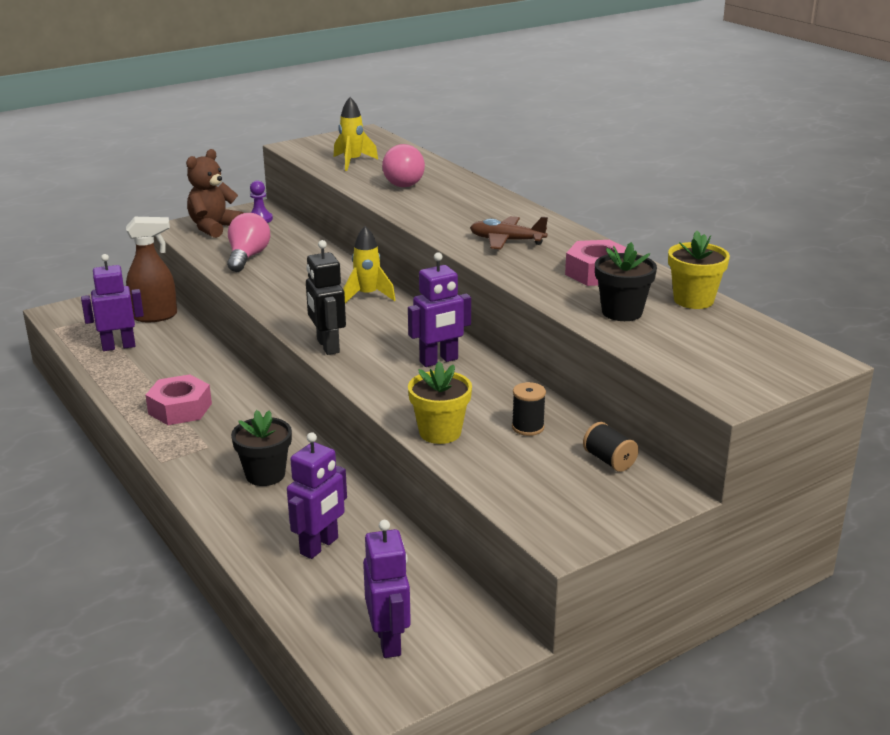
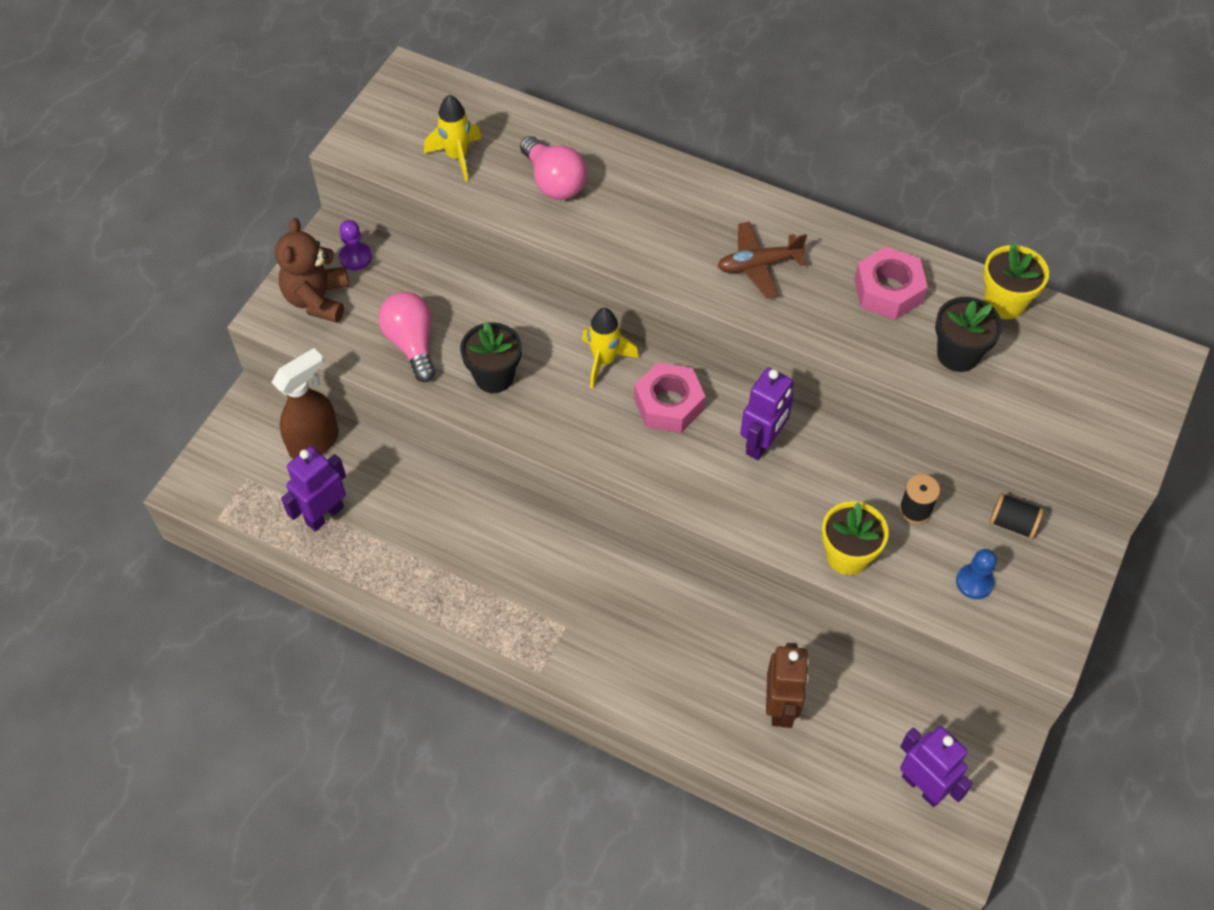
camera: 30 degrees left, 30 degrees up
pink nut [145,374,212,425] -> pink nut moved to [634,362,705,433]
black flower pot [231,410,292,486] -> black flower pot moved to [460,322,522,393]
purple robot [287,432,347,559] -> brown robot [766,643,809,728]
black robot [306,240,346,355] -> none
none -> blue pawn [956,549,997,599]

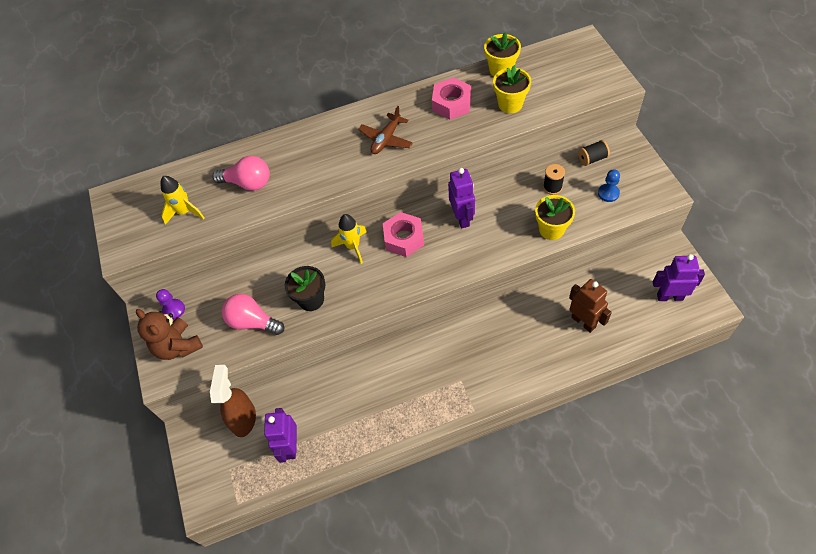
camera: 40 degrees left, 0 degrees up
black flower pot [935,297,1002,372] -> yellow flower pot [493,65,531,113]

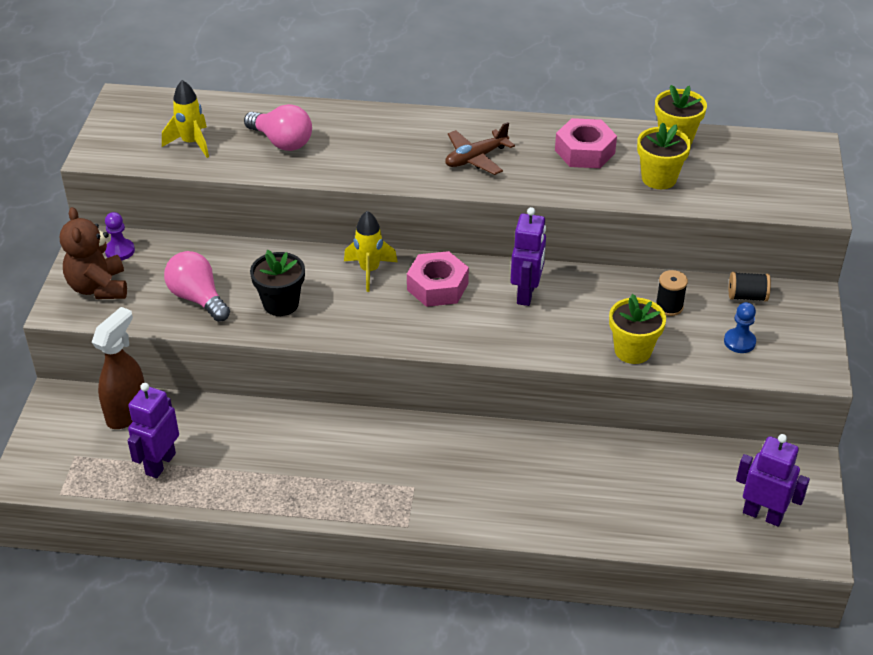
camera: 20 degrees right, 15 degrees down
brown robot [569,279,612,333] -> none

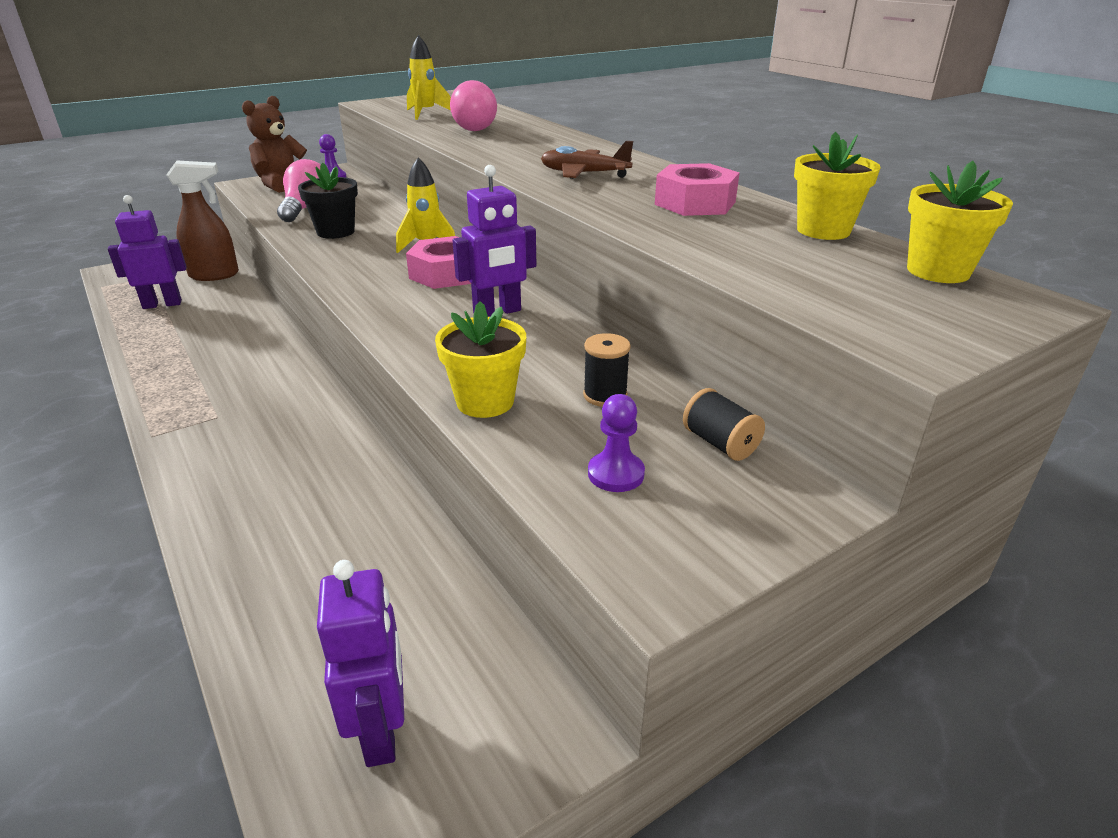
camera: 50 degrees right, 10 degrees down
yellow flower pot [637,122,691,189] -> yellow flower pot moved to [907,161,1013,283]
blue pawn [724,302,756,353] -> purple pawn [588,394,645,492]

